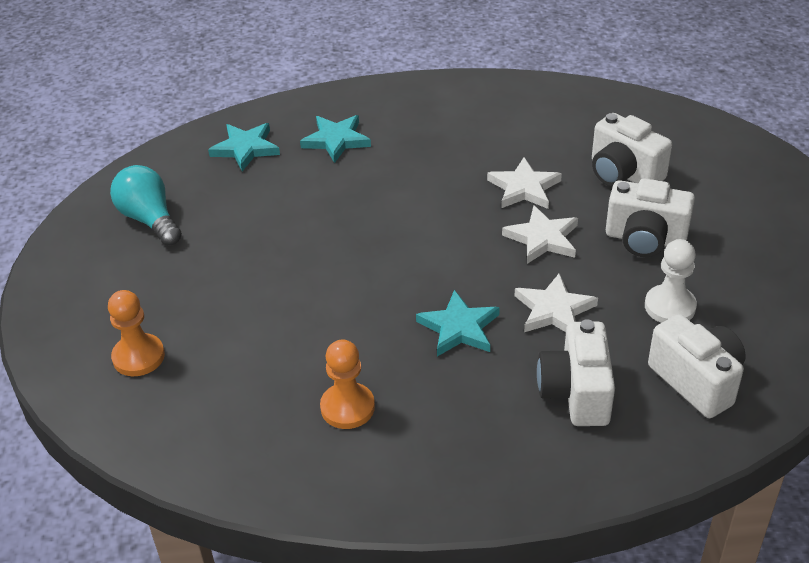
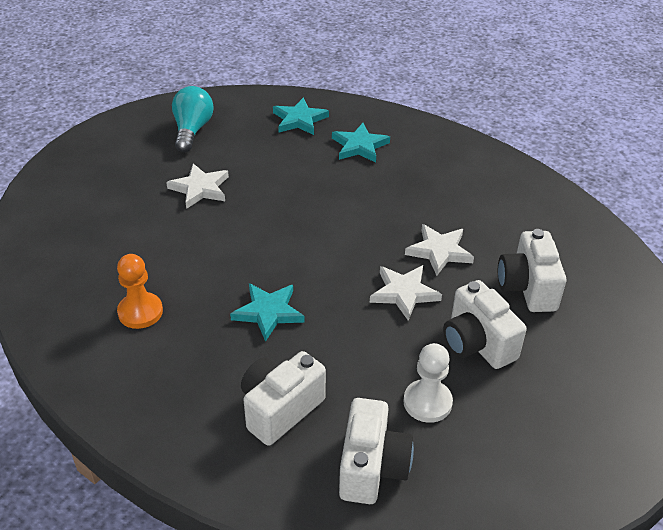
camera: 40 degrees right, 0 degrees up
orange pawn [108,290,165,376] -> none
white star [515,273,598,332] -> white star moved to [166,163,229,209]

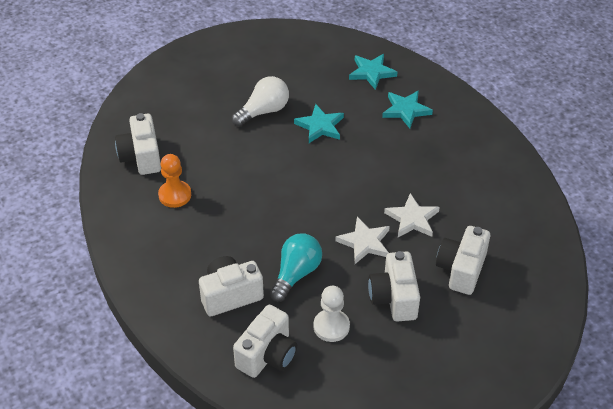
camera: 25 degrees right, 5 degrees up
white star [166,163,229,209] -> white light bulb [232,76,289,127]
turquoise light bulb [172,86,213,152] -> turquoise light bulb moved to [270,233,322,302]
turquoise star [230,283,305,342] -> turquoise star moved to [294,104,344,143]
none -> white camera [115,113,161,175]

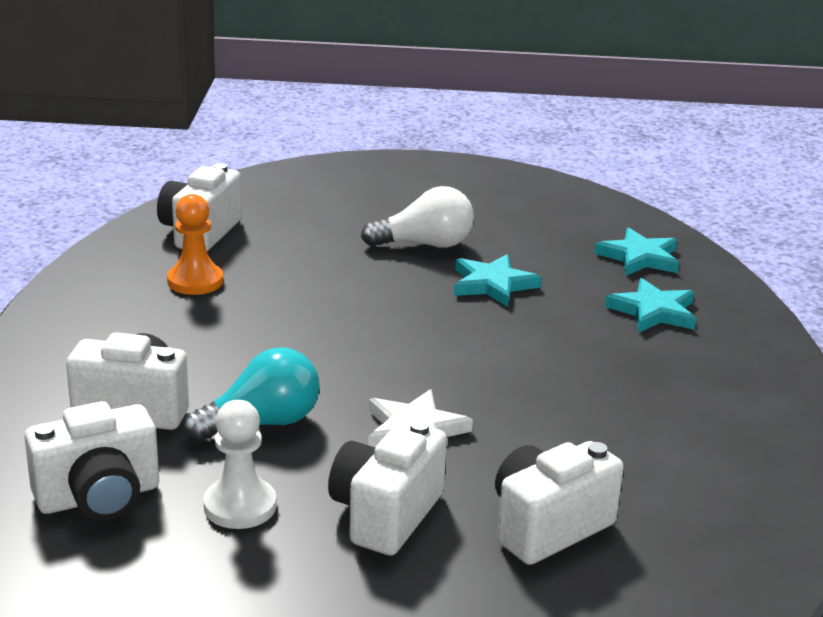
camera: 30 degrees right, 20 degrees down
white star [384,193,440,237] -> none

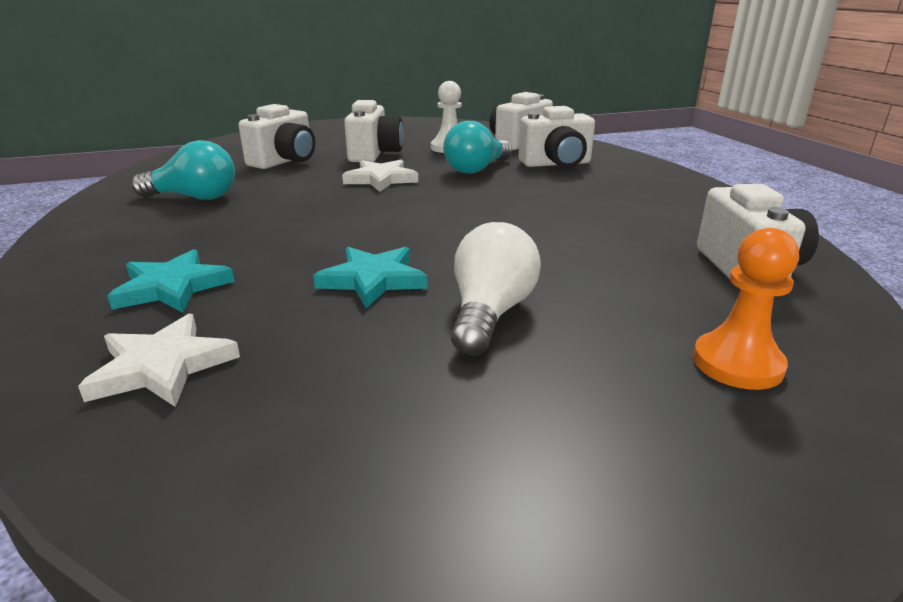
camera: 160 degrees right, 0 degrees up
orange pawn [167,194,223,295] -> orange pawn moved to [693,228,799,390]
white light bulb [361,186,474,248] -> white light bulb turned 135 degrees clockwise [451,222,541,355]
turquoise star [594,227,679,276] -> white star [78,314,240,407]
none -> turquoise light bulb [131,140,235,200]

